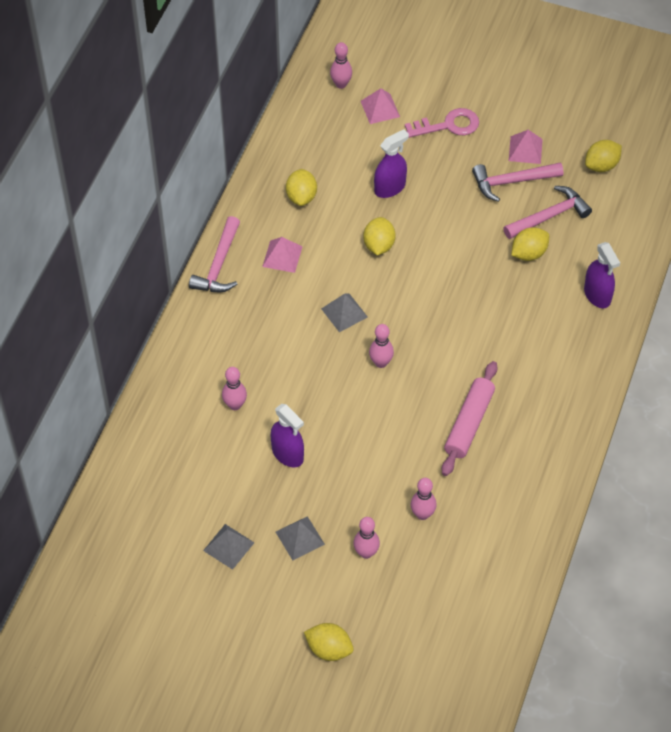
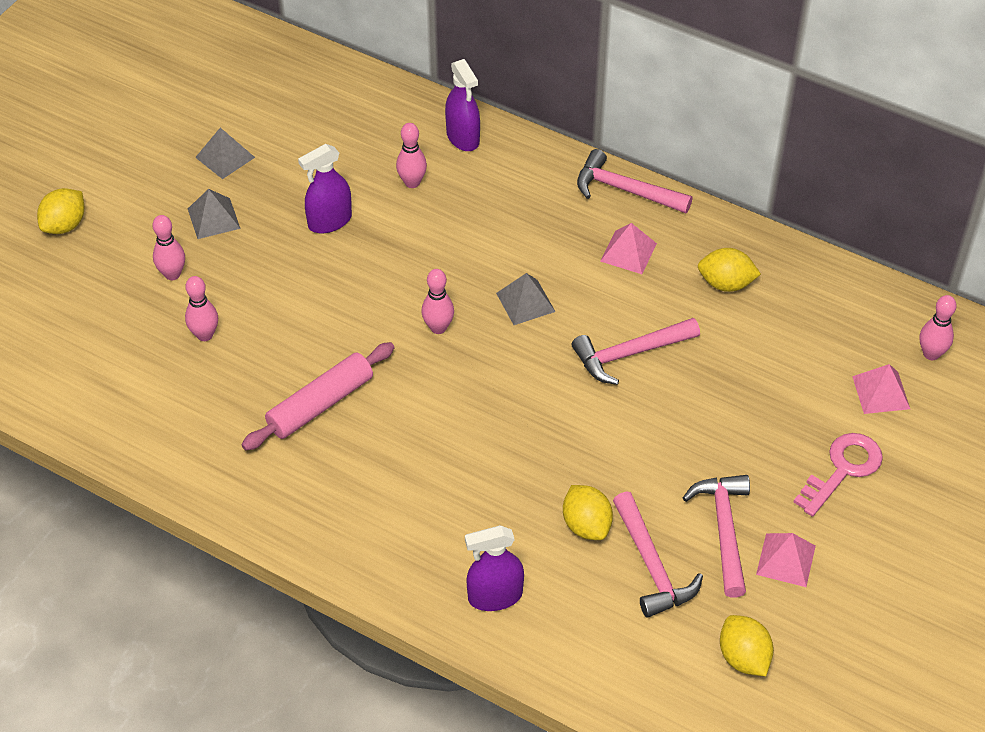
camera: 100 degrees right, 5 degrees down
yellow lemon [363,217,396,255] -> pink hammer [572,318,700,385]
purple spray bottle [374,129,409,198] -> purple spray bottle moved to [445,59,480,151]
pink key [405,108,479,138] -> pink key turned 135 degrees counterclockwise [793,433,883,517]
pink rolling pin [441,361,498,476] -> pink rolling pin turned 75 degrees counterclockwise [241,342,395,450]

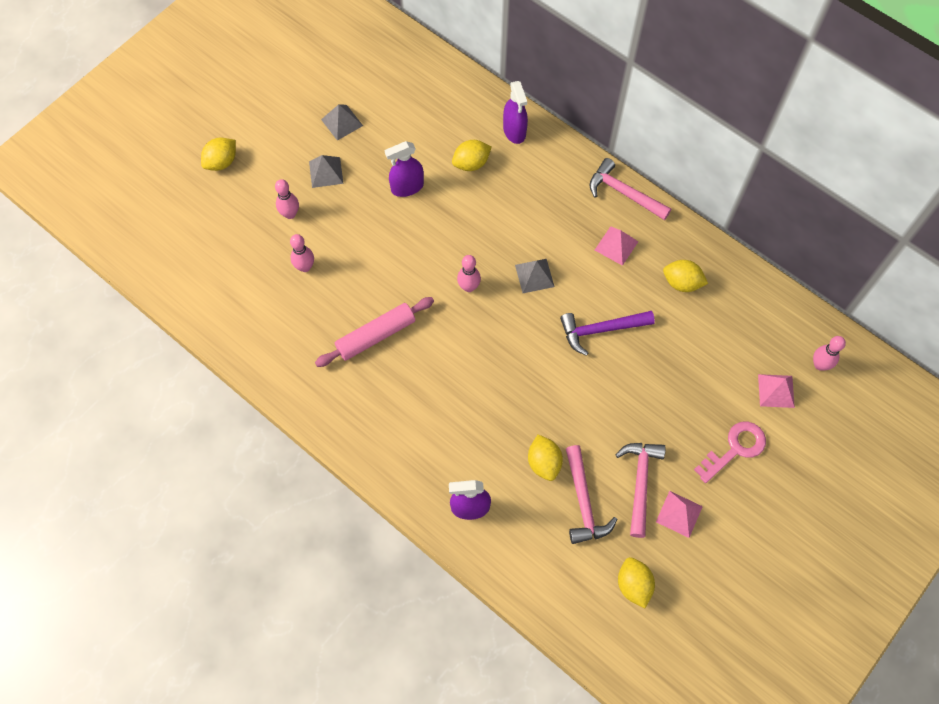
camera: 10 degrees right, 15 degrees up
pink bowling pin [396,123,427,188] -> yellow lemon [452,140,491,171]
pink hammer [572,318,700,385] -> purple hammer [560,311,655,356]

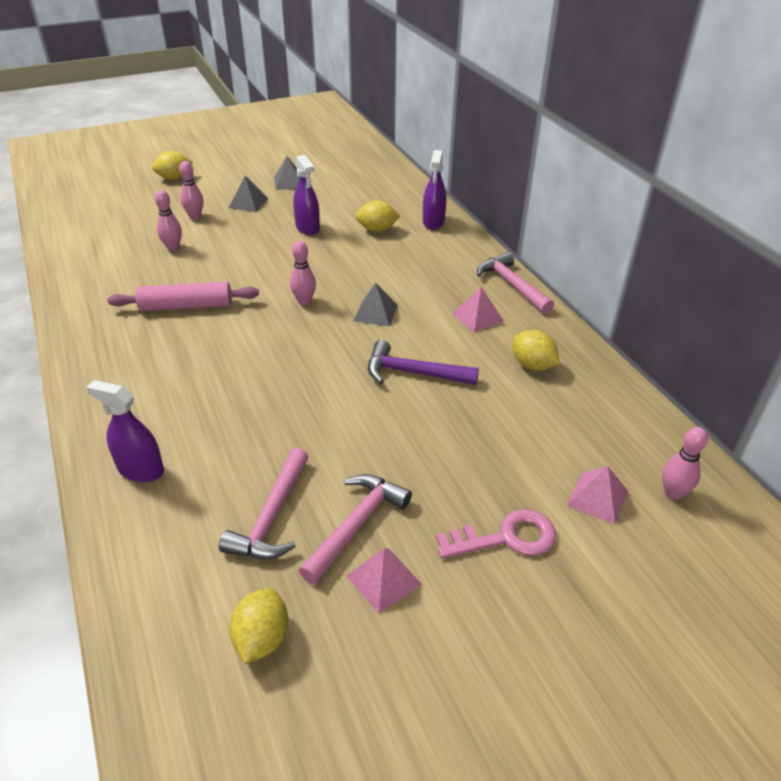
camera: 25 degrees right, 25 degrees down
purple spray bottle [385,141,424,197] -> purple spray bottle turned 120 degrees counterclockwise [293,155,320,235]
yellow lemon [528,435,563,481] -> none

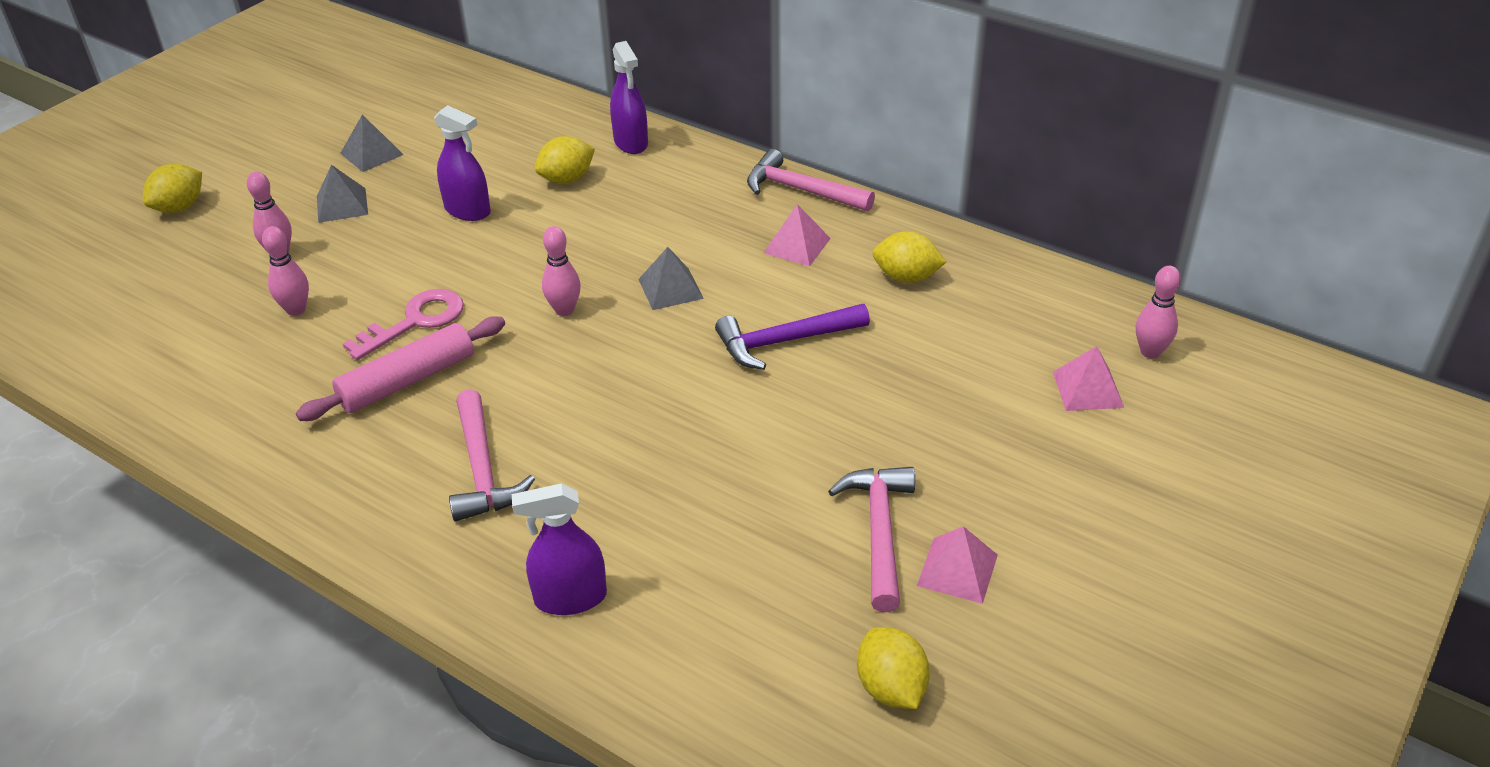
camera: 30 degrees left, 0 degrees up
pink hammer [219,448,309,559] -> pink hammer moved to [449,389,535,521]
pink key [436,509,556,559] -> pink key moved to [343,289,464,360]

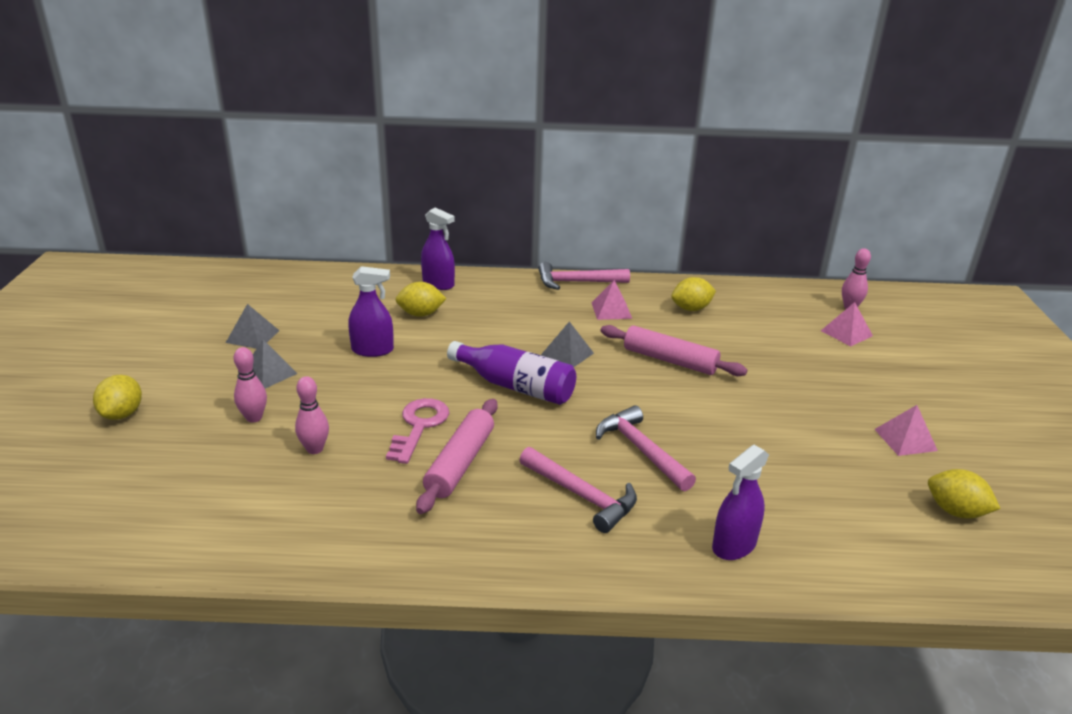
camera: 35 degrees left, 10 degrees down
yellow lemon [535,136,595,184] -> yellow lemon turned 60 degrees clockwise [395,282,447,317]
pink bowling pin [542,226,581,316] -> purple bottle [447,341,576,405]
purple hammer [715,304,870,370] -> pink rolling pin [601,325,747,376]
pink hammer [828,467,915,612] -> pink hammer moved to [596,405,696,491]

